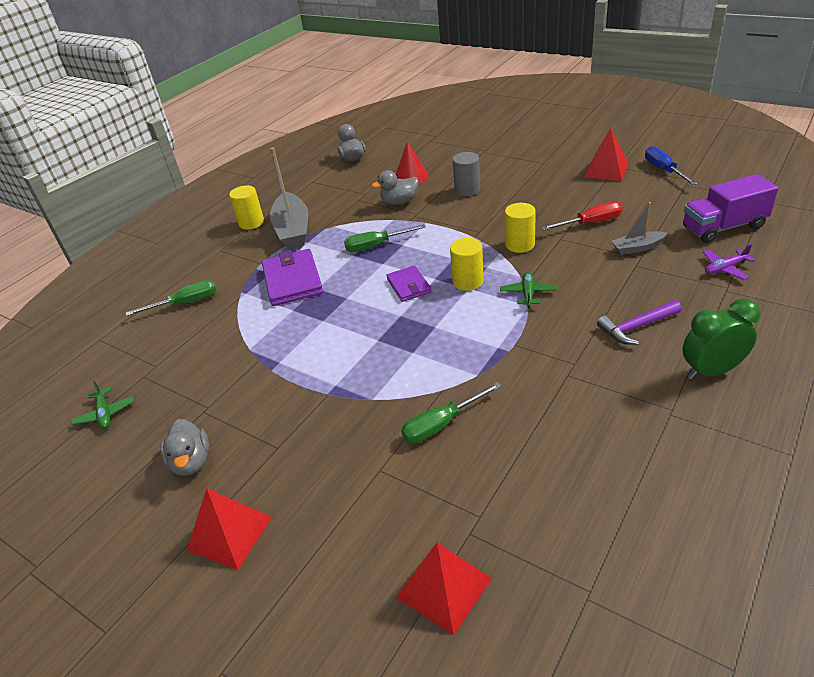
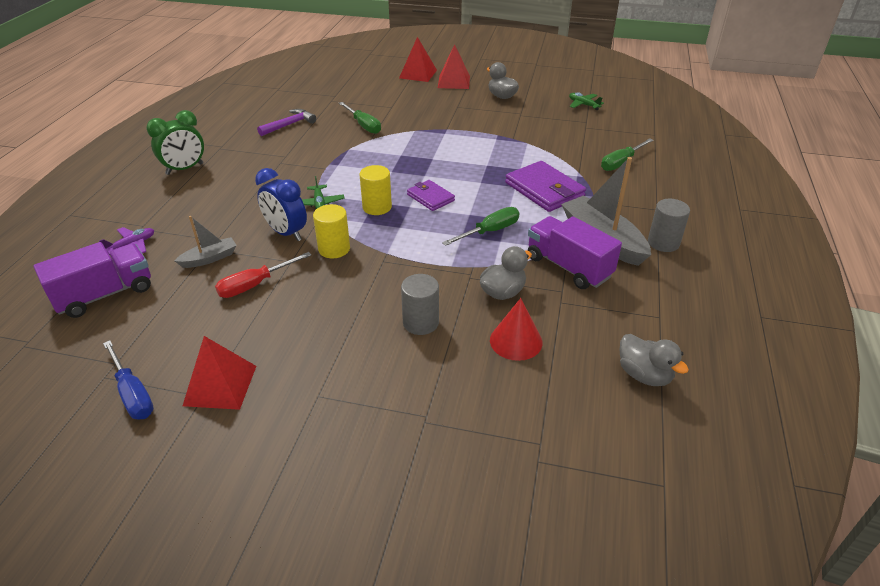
camera: 155 degrees right, 0 degrees up
yellow cylinder [229,185,264,230] -> grey cylinder [648,199,690,252]
red pyramid [396,542,491,636] -> red pyramid moved to [399,37,437,82]
green screwdriver [401,382,502,443] -> green screwdriver turned 105 degrees clockwise [339,102,381,134]
purple hammer [597,300,681,345] -> purple hammer moved to [257,109,316,136]
none -> blue clock [255,168,307,241]
none -> purple truck [527,216,622,289]

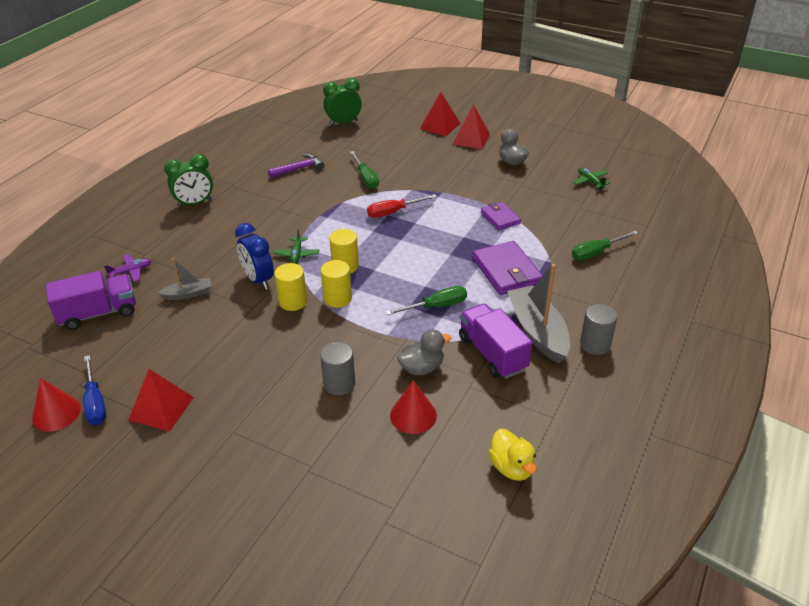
camera: 15 degrees right, 0 degrees up
red screwdriver [215,252,311,298] -> red screwdriver moved to [367,194,437,218]
purple wallet [407,180,455,211] -> purple wallet moved to [481,202,521,230]
grey duck [620,334,689,386] -> yellow duck [488,429,537,481]
none -> red cone [32,378,81,432]
none -> yellow cylinder [321,260,352,308]
none -> green clock [323,78,362,126]

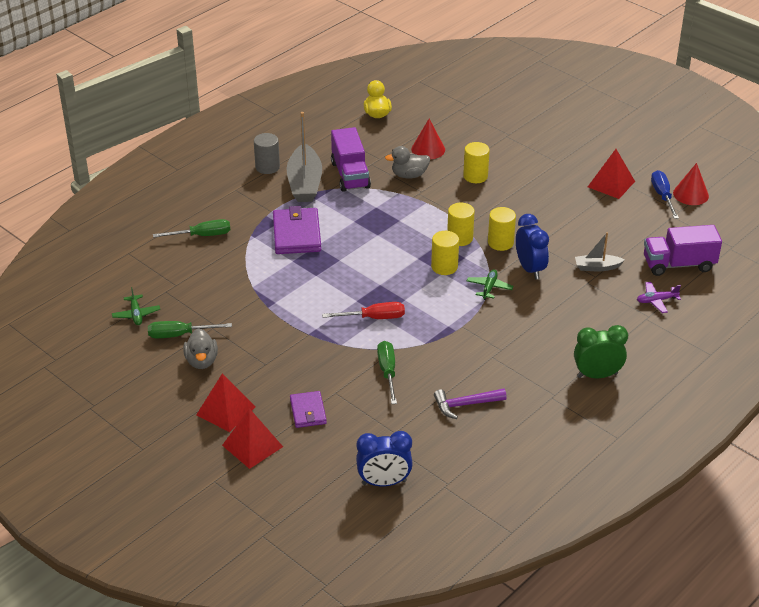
camera: 165 degrees left, 0 degrees up
grey cylinder [320,342,355,395] -> yellow cylinder [463,142,490,183]
green clock [323,78,362,126] -> blue clock [356,431,413,486]
green screwdriver [385,286,467,315] -> green screwdriver moved to [148,321,232,338]
purple wallet [481,202,521,230] -> purple wallet moved to [290,391,327,428]

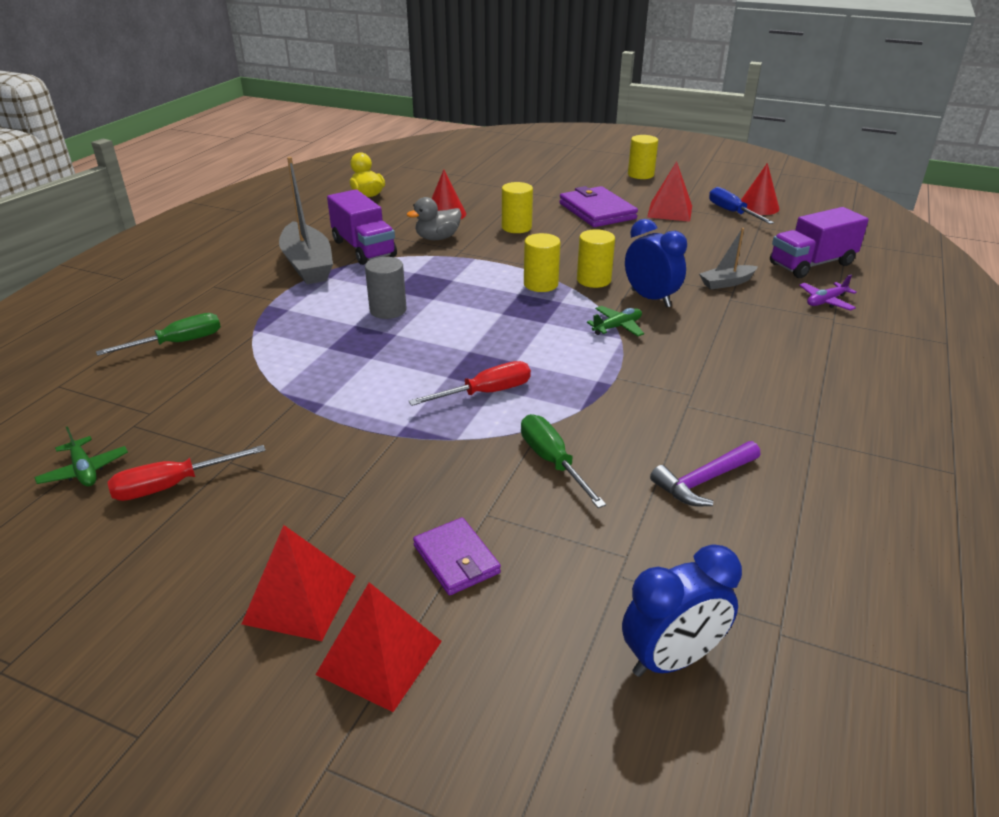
camera: 20 degrees left, 5 degrees down
green screwdriver [148,321,232,338] -> red screwdriver [107,445,266,501]
grey duck [183,328,218,369] -> none
grey cylinder [254,133,280,174] -> grey cylinder moved to [365,257,407,319]
purple wallet [273,206,321,254] -> purple wallet moved to [559,186,638,227]
yellow cylinder [431,231,459,275] -> yellow cylinder moved to [628,135,658,179]
green plane [467,269,513,300] -> green plane turned 60 degrees clockwise [587,306,644,336]
green clock [574,325,628,378] -> none

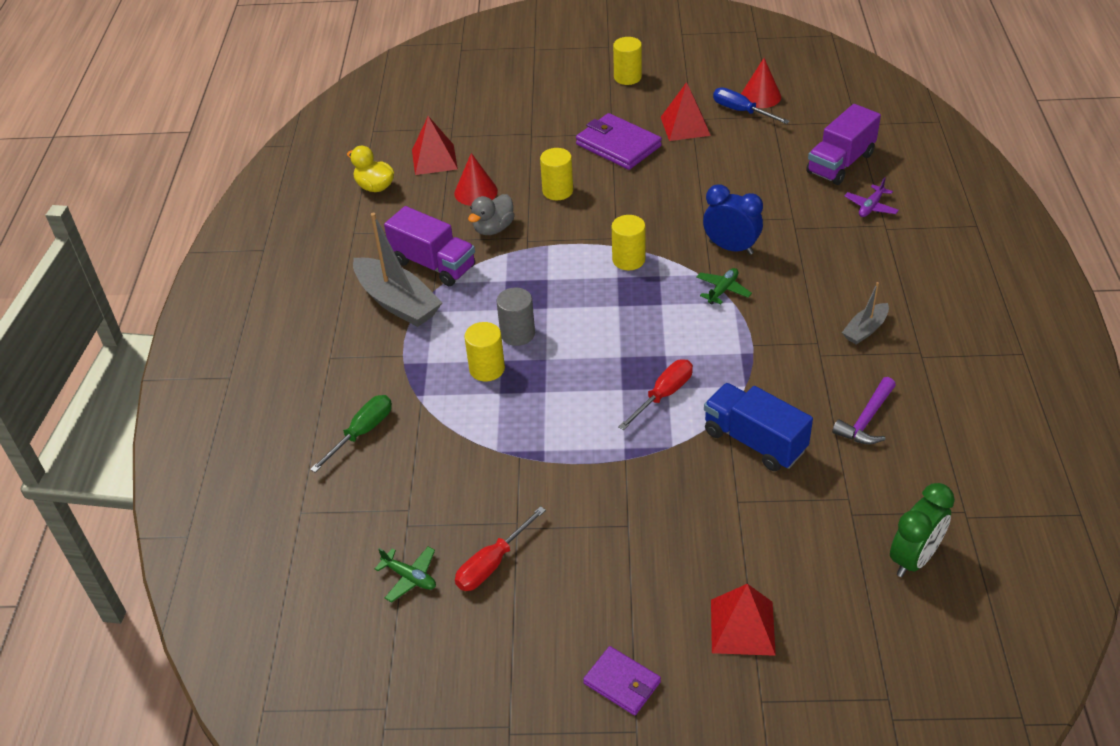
camera: 20 degrees left, 10 degrees up
red pyramid [242,525,355,641] -> red pyramid moved to [412,116,458,175]
purple wallet [413,517,501,595] -> purple wallet moved to [583,646,661,716]
green screwdriver [521,414,606,508] -> blue truck [704,383,813,471]
yellow cylinder [577,229,615,288] -> yellow cylinder moved to [464,322,505,382]
blue clock [622,545,742,677] -> green clock [890,483,955,577]
grey boat [699,228,758,289] -> grey boat moved to [842,282,889,345]

